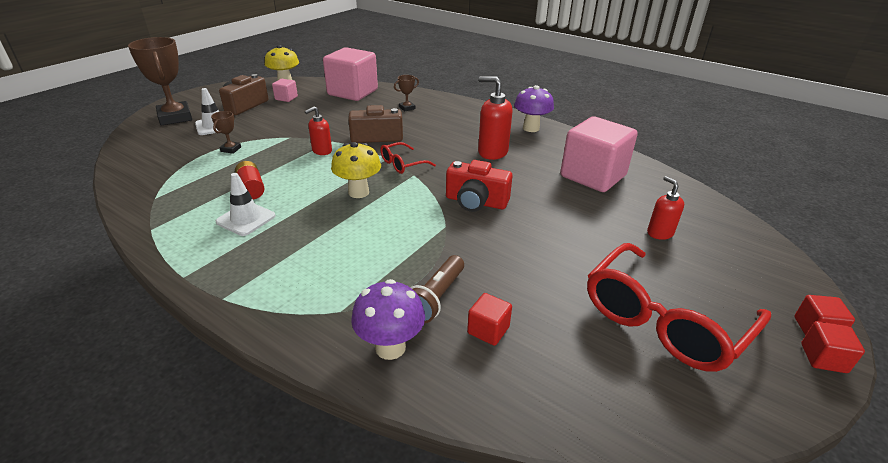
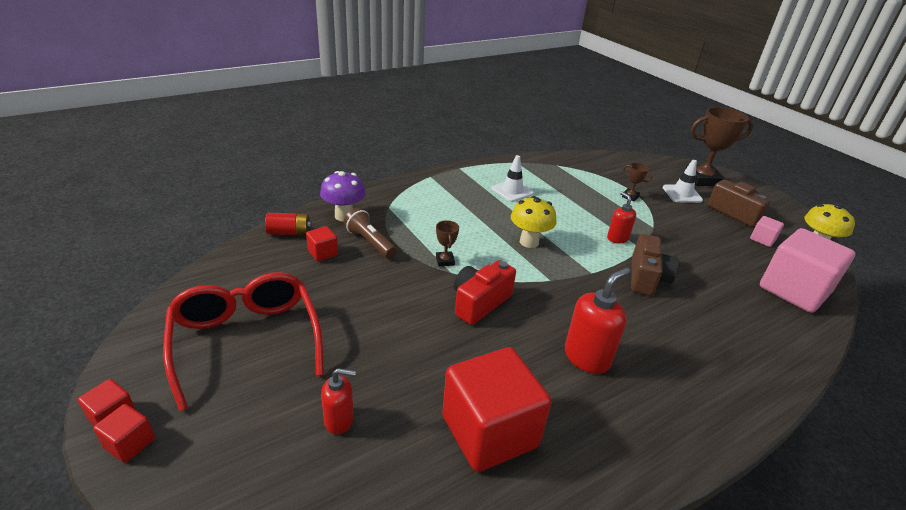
camera: 110 degrees right, 0 degrees up
red battery [235,161,264,199] -> red battery moved to [265,213,312,235]
red glasses [380,142,436,174] -> none
brown trophy [394,75,419,111] -> brown trophy moved to [436,220,459,266]
purple mushroom [514,85,554,132] -> none
pink cube [560,117,638,192] -> red cube [442,347,552,472]

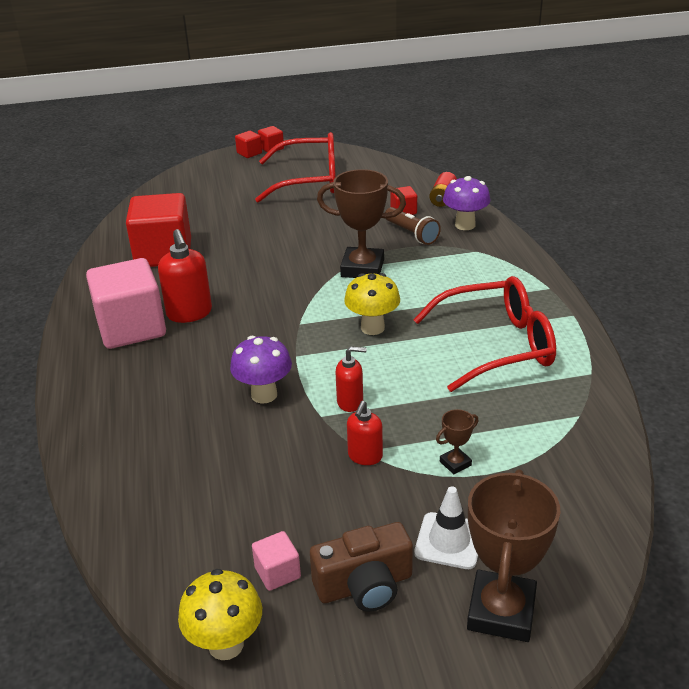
camera: 115 degrees right, 0 degrees up
red soap dispenser [321,368,356,435] -> red soap dispenser moved to [347,401,383,465]
brown flashlight [344,208,397,258] -> brown flashlight turned 75 degrees clockwise [385,207,441,245]
brown trophy [436,220,459,266] -> brown trophy [317,169,406,278], size x2.21
red camera [454,260,516,325] -> none
white traffic cone [492,155,534,202] -> red glasses [413,276,556,392]
brown camera [631,234,679,296] -> purple mushroom [230,336,292,404]
pink cube [760,228,855,313] -> pink cube moved to [86,258,166,349]

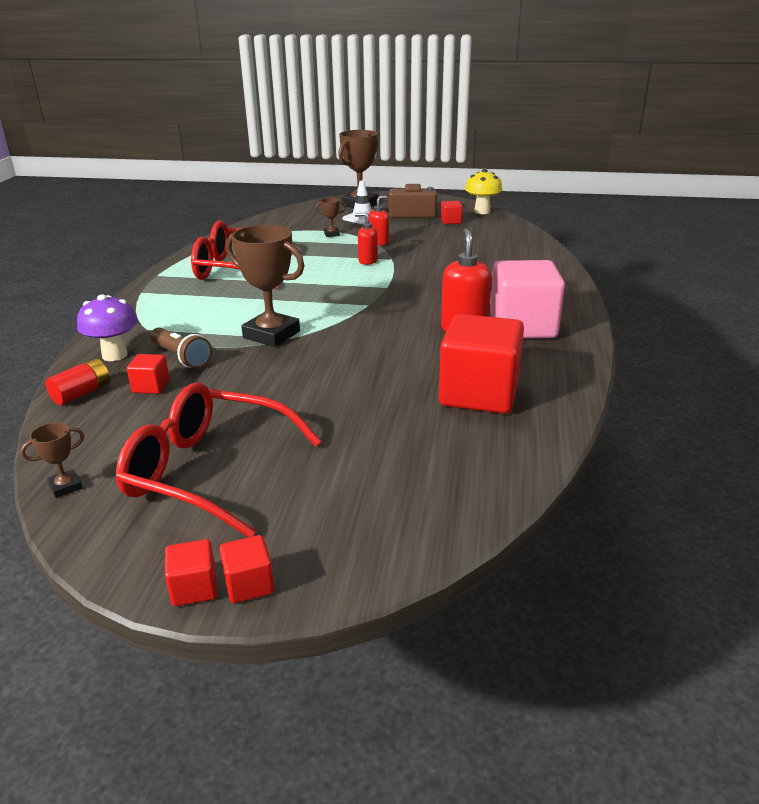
camera: 160 degrees left, 5 degrees down
purple mushroom [230,336,292,404] -> none
pink cube [252,531,301,591] -> red cube [441,201,463,224]
yellow mushroom [344,273,400,335] -> none
brown flashlight [385,207,441,245] -> brown flashlight turned 150 degrees clockwise [150,328,212,369]
none -> brown trophy [20,422,84,498]

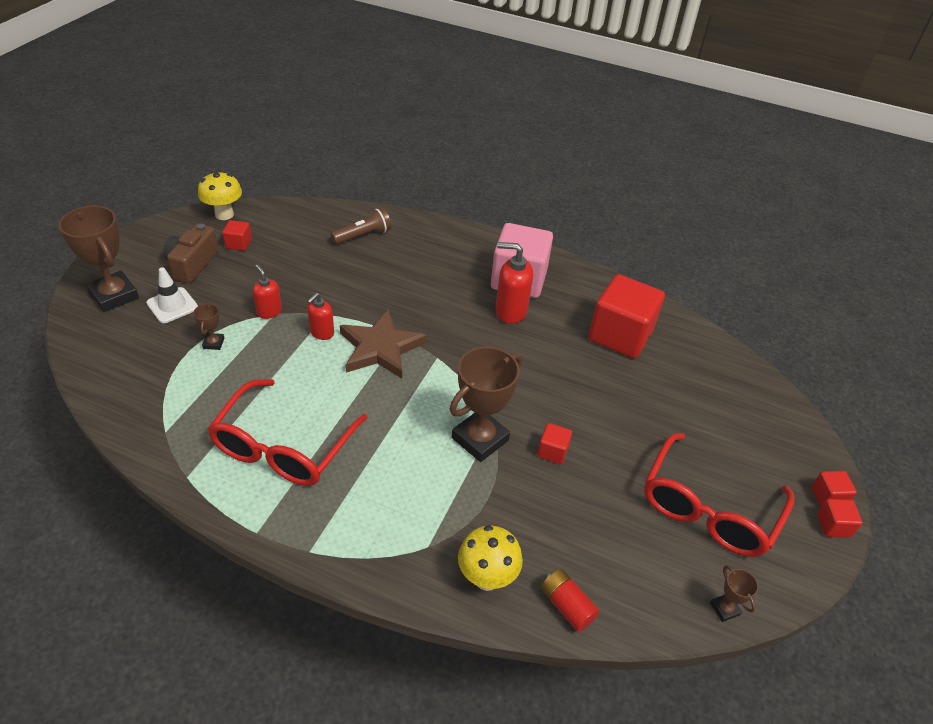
camera: 80 degrees left, 15 degrees up
purple mushroom [77,294,138,361] -> yellow mushroom [458,525,523,591]
red cube [127,354,170,394] -> red cube moved to [537,423,572,464]
brown flashlight [150,328,212,369] -> brown flashlight moved to [331,208,392,244]
none -> brown star [340,309,427,379]

